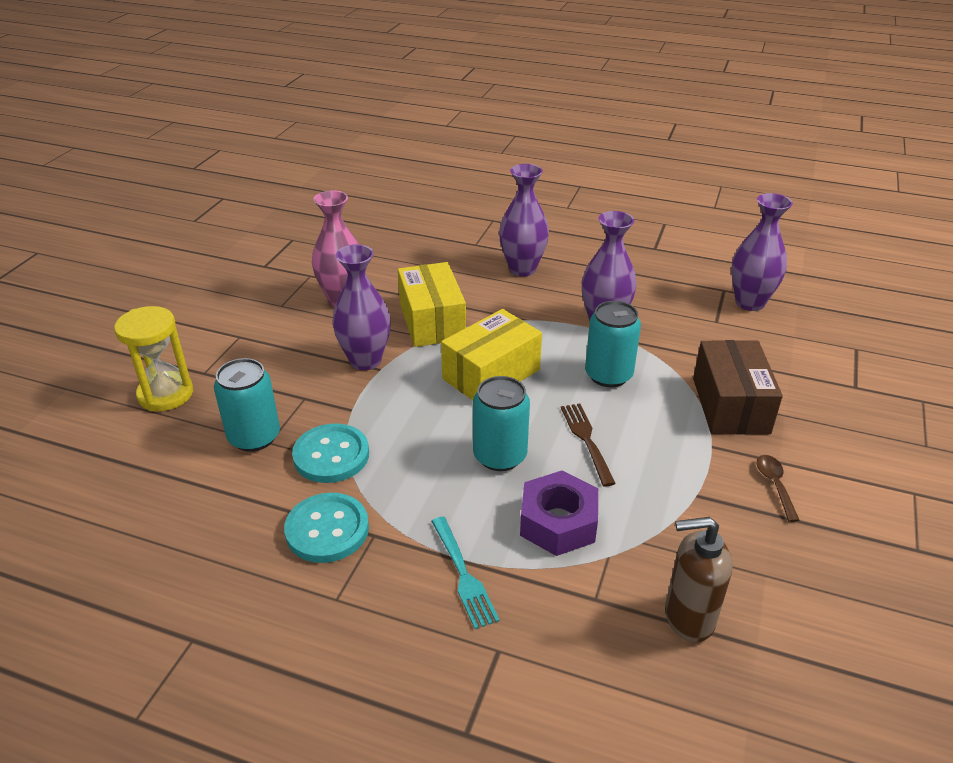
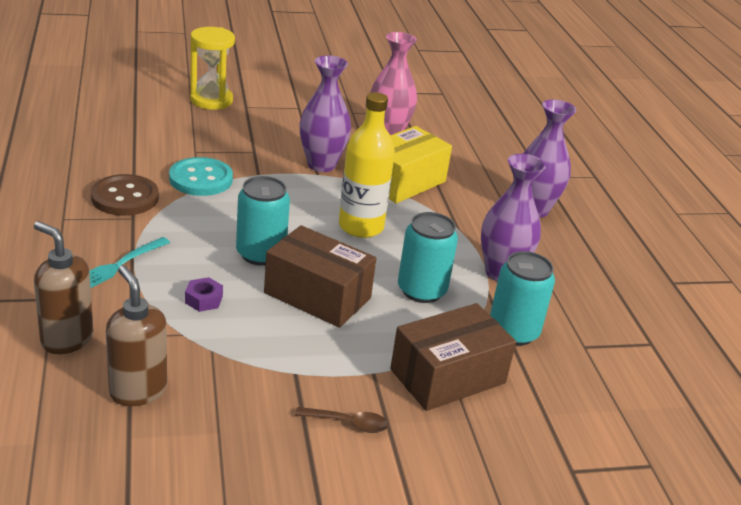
camera: 55 degrees right, 5 degrees down
turquoise can [214,358,280,452] -> turquoise can moved to [490,251,555,346]
turquoise button [284,493,369,563] -> brown button [91,174,159,216]
yellow box [441,309,542,400] -> yellow bottle [339,92,395,238]
purple nut [520,471,598,556] -> purple nut [185,277,223,312], size x0.50
brown fork [561,403,616,486] -> brown box [264,225,376,328]
purple vase [731,193,793,311] -> none
brown spoon [757,455,800,522] -> brown spoon turned 45 degrees clockwise [295,407,389,433]
none -> brown soap dispenser [34,221,93,354]

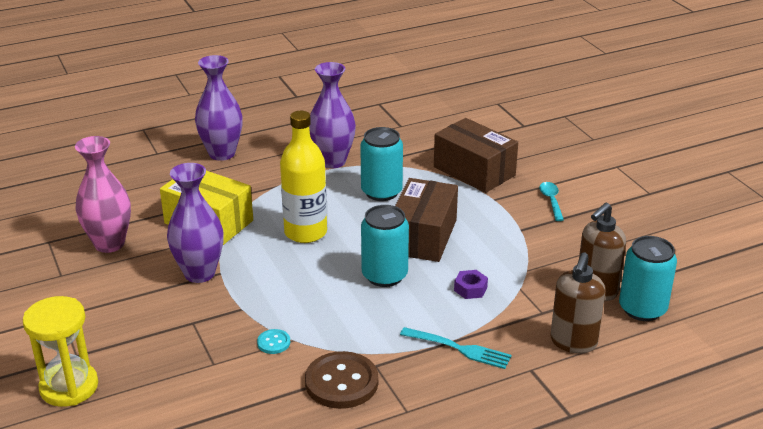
camera: 100 degrees left, 0 degrees up
turquoise button [169,157,233,196] -> turquoise button [257,329,290,354], size x0.47
brown spoon [295,407,389,433] -> turquoise spoon [539,182,564,221]
turquoise can [490,251,555,346] -> turquoise can moved to [619,236,677,321]

